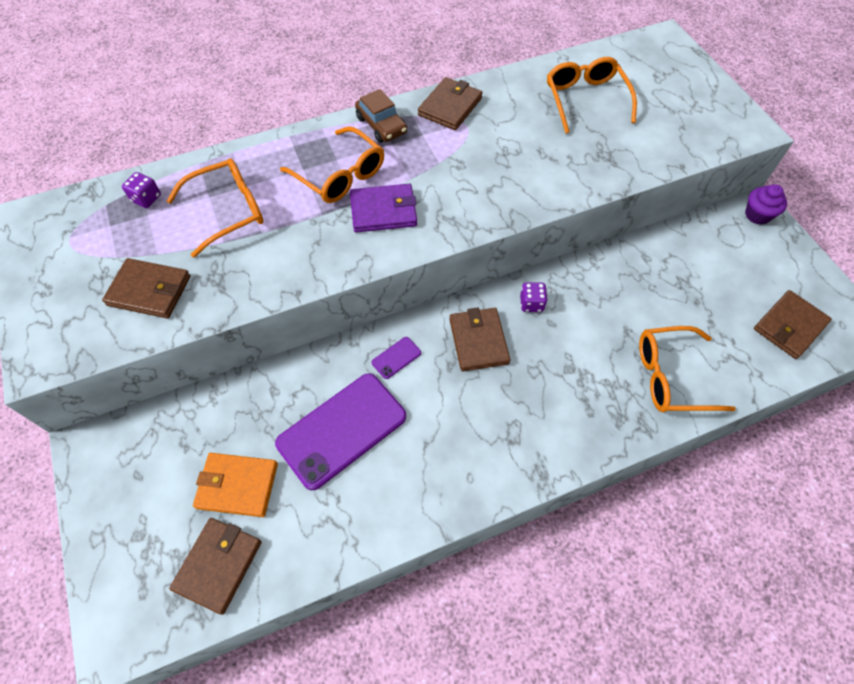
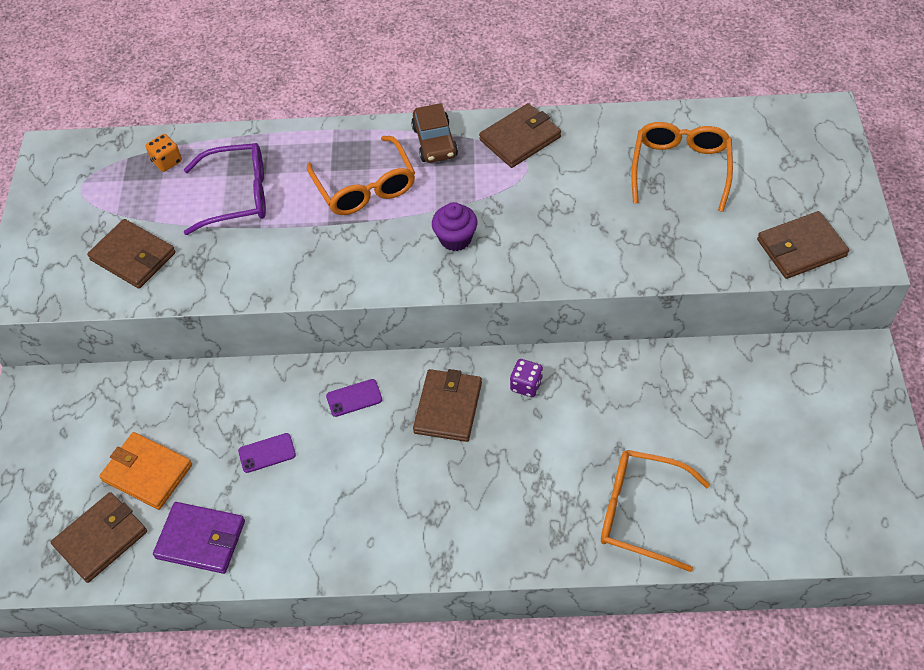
camera: 25 degrees right, 5 degrees down
purple dice [122,172,161,208] -> orange dice [146,134,182,172]
orange glasses [167,159,263,258] -> purple glasses [184,143,266,235]
purple phone [275,373,406,491] -> purple phone [238,433,296,473], size x0.41
purple wallet [350,184,417,233] -> purple wallet moved to [153,502,245,574]
purple cupcake [745,184,787,225] -> purple cupcake moved to [432,202,477,251]
brown wallet [754,290,832,359] -> brown wallet moved to [757,211,849,279]

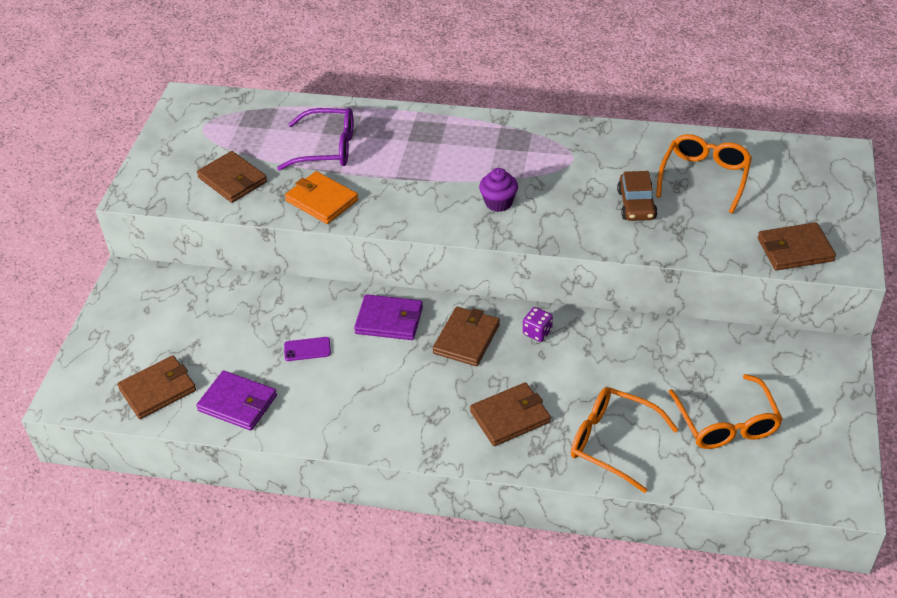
camera: 10 degrees right, 10 degrees down
orange wallet [99,432,192,510] -> orange wallet moved to [285,171,358,224]
orange dice [146,134,182,172] -> none
orange glasses [307,136,415,215] -> orange glasses moved to [669,374,783,449]
purple phone [326,379,382,417] -> purple wallet [354,294,423,340]
brown car [411,103,458,163] -> brown car moved to [617,171,657,221]
brown wallet [479,103,561,168] -> brown wallet moved to [470,382,551,446]

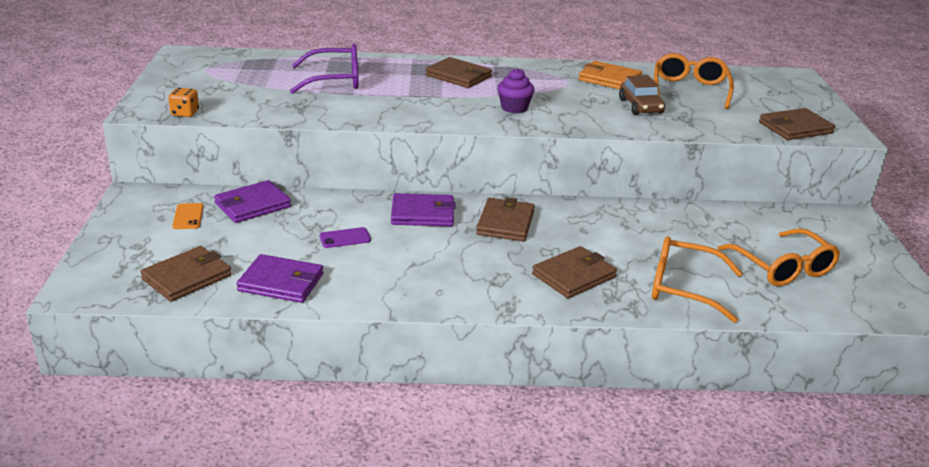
camera: 15 degrees left, 15 degrees down
brown wallet [197,151,267,203] -> brown wallet moved to [426,57,492,88]
orange wallet [285,171,358,224] -> orange wallet moved to [579,61,642,89]
purple dice [523,307,553,342] -> none
none -> orange dice [168,88,199,117]
none -> orange phone [172,203,203,229]
none -> purple wallet [214,180,291,223]

